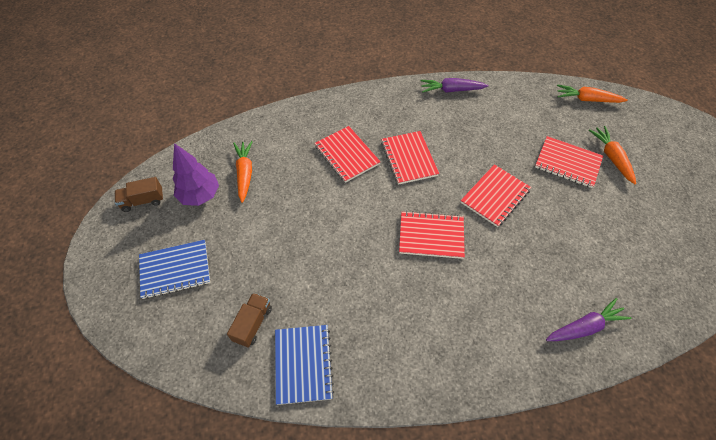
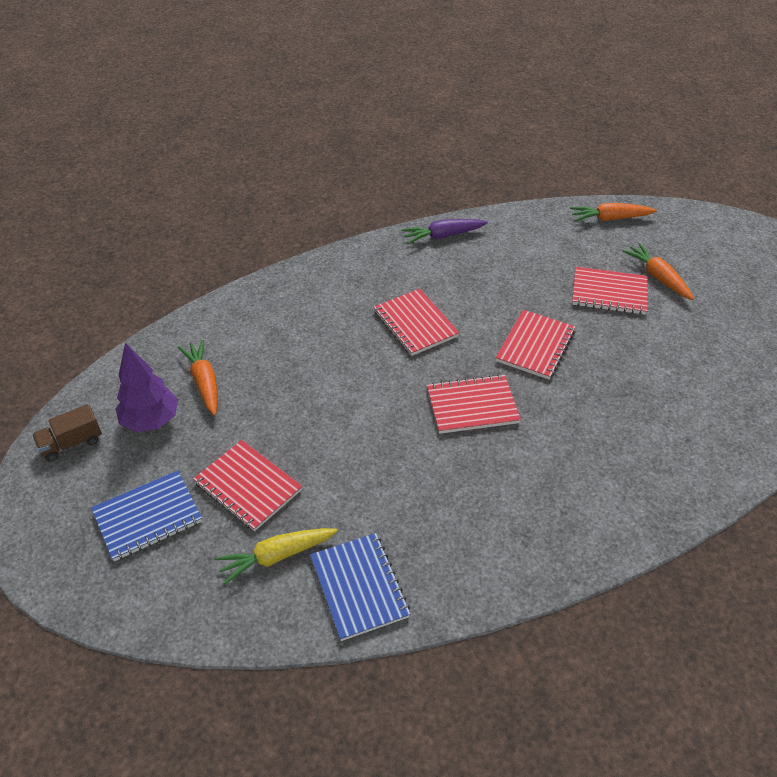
camera: 15 degrees left, 10 degrees down
brown truck [227,293,272,348] -> yellow carrot [215,528,337,585]
red notebook [314,126,381,183] -> red notebook moved to [193,440,302,531]
purple carrot [546,298,631,341] -> none

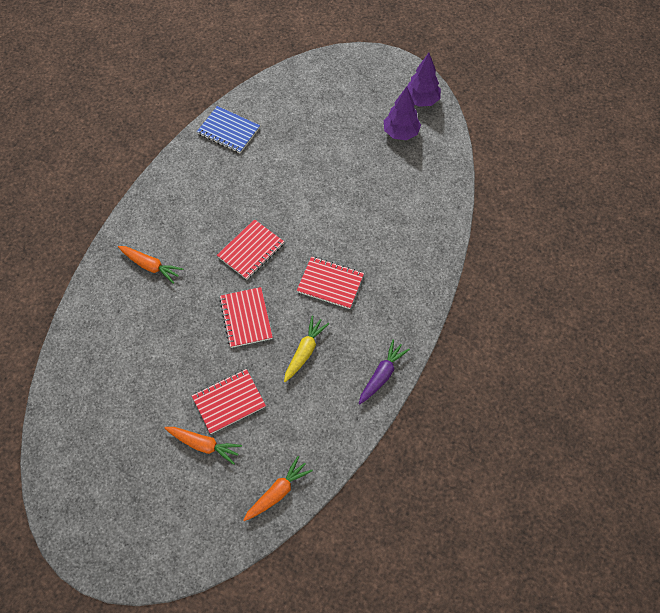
camera: 140 degrees right, 15 degrees up
brown truck [32,404,102,462] -> purple tree [407,53,441,107]
blue notebook [91,470,202,561] -> none
orange carrot [178,340,218,416] -> orange carrot moved to [118,246,183,284]
red notebook [193,440,302,531] -> none
yellow carrot [215,528,337,585] -> yellow carrot moved to [284,316,329,382]

